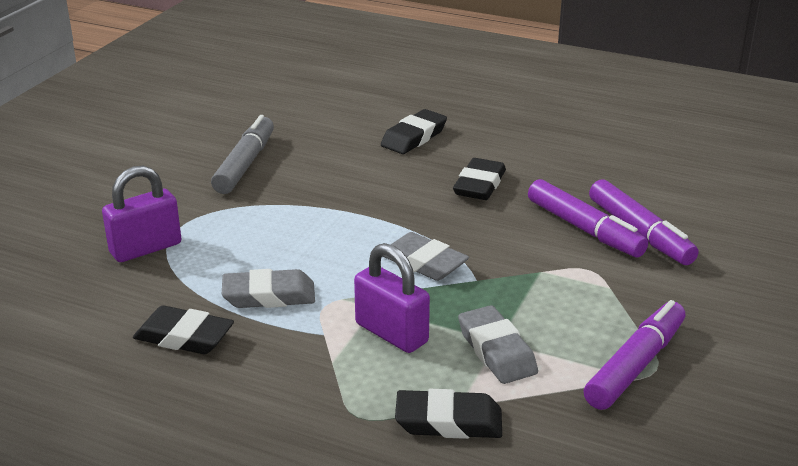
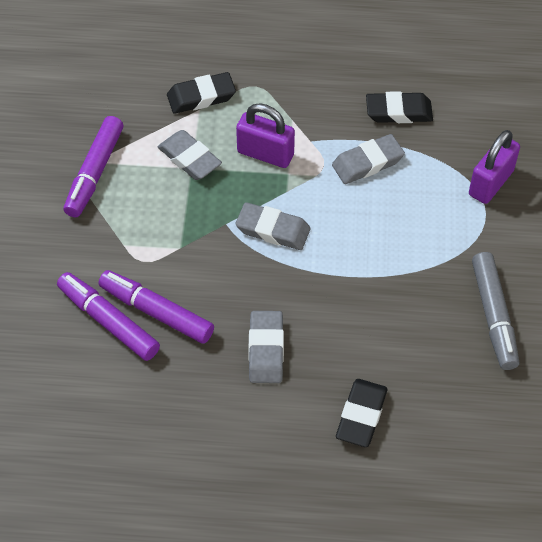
camera: 160 degrees right, 25 degrees up
black eraser [453,158,506,200] -> grey eraser [249,311,284,383]

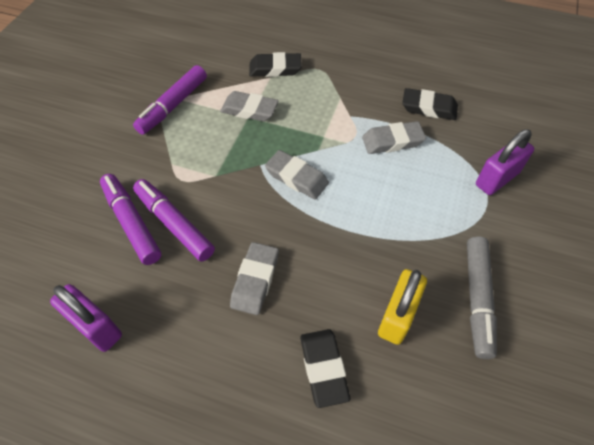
camera: 15 degrees right, 0 degrees up
grey eraser [158,130,222,180] -> grey eraser turned 45 degrees counterclockwise [220,91,279,122]
purple padlock [236,103,295,168] -> purple padlock moved to [50,284,122,352]
black eraser [336,379,387,447] -> black eraser turned 45 degrees counterclockwise [300,329,350,408]
none -> yellow padlock [378,269,427,345]

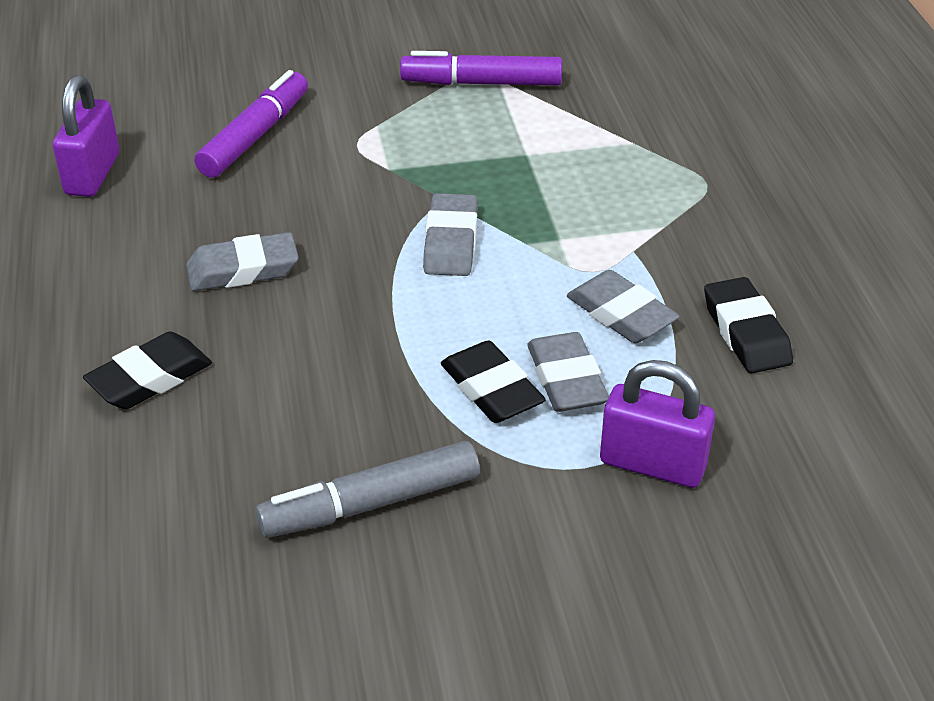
camera: 60 degrees right, 15 degrees down
purple marker [133,179,215,262] -> none
grey eraser [220,91,279,122] -> grey eraser moved to [527,332,609,412]
black eraser [249,52,302,77] -> black eraser moved to [441,340,546,423]
yellow padlock [378,269,427,345] -> none

